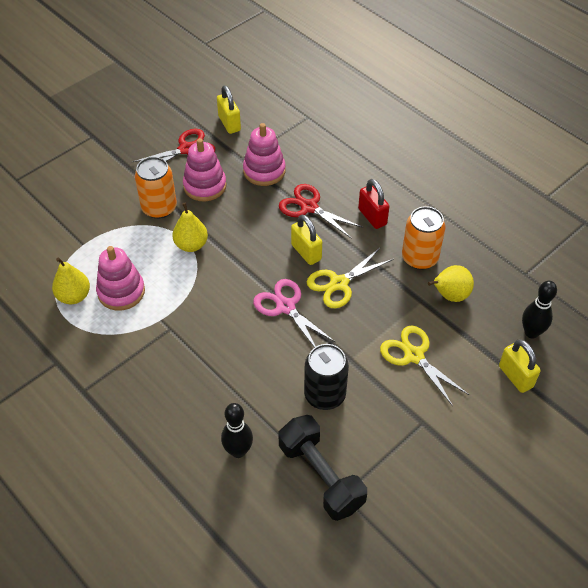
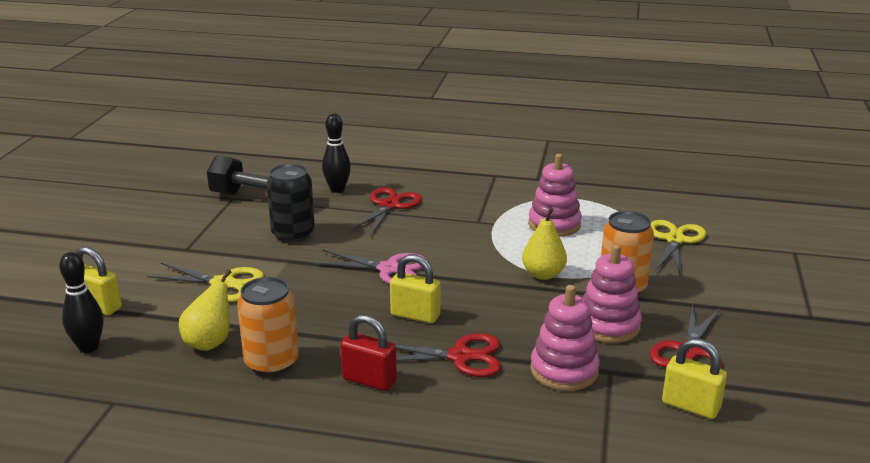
camera: 145 degrees right, 25 degrees down
yellow pear [52,257,90,304] -> none
yellow scissors [307,247,394,308] -> yellow scissors moved to [651,220,706,275]
none -> red scissors [349,188,422,237]

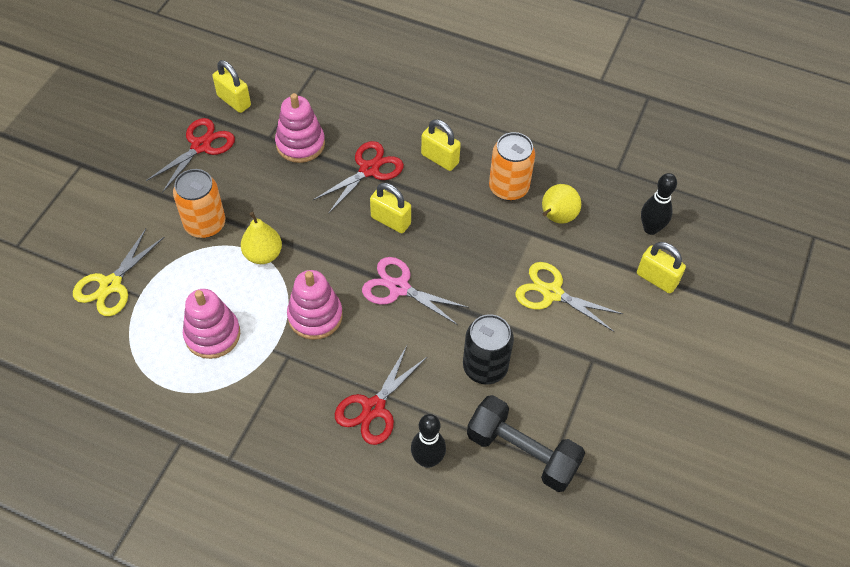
camera: 170 degrees left, 30 degrees up
red padlock [340,314,397,391] -> yellow padlock [421,119,461,171]
red scissors [395,333,501,377] -> red scissors turned 120 degrees clockwise [313,141,404,214]
pink stacking toy [583,244,642,343] -> pink stacking toy moved to [287,270,343,340]

